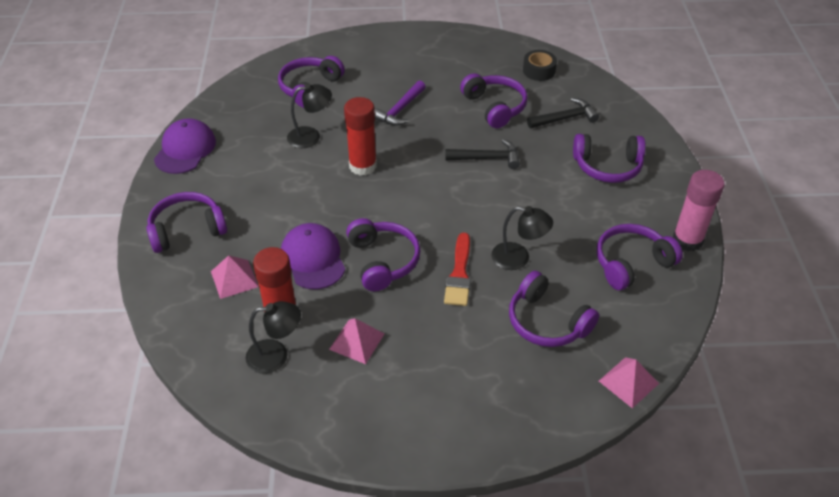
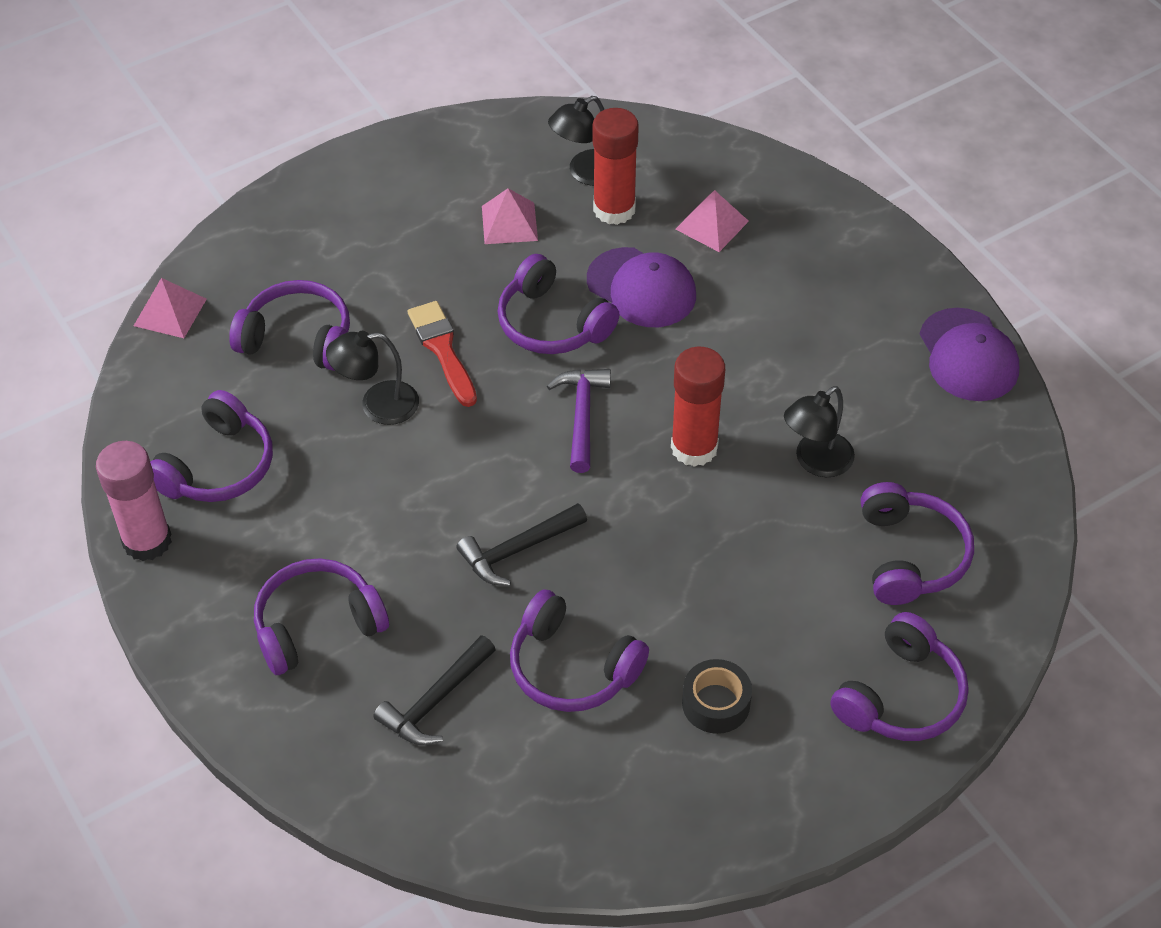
camera: 150 degrees right, 5 degrees up
purple headphones [146,192,227,253] -> purple headphones moved to [830,612,969,741]
purple hammer [374,81,426,125] -> purple hammer moved to [547,369,611,473]
black tape [523,50,557,81] -> black tape moved to [682,659,752,734]

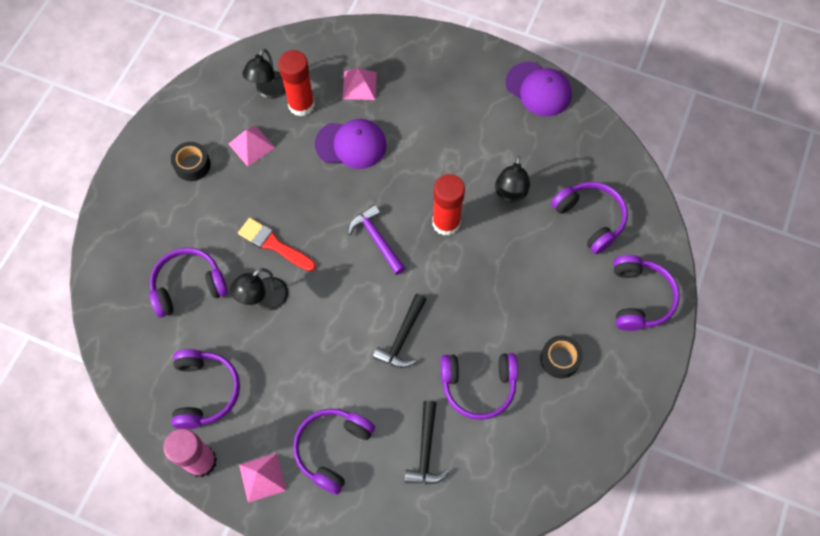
camera: 35 degrees left, 15 degrees up
pink pyramid [134,278,207,338] -> pink pyramid moved to [239,453,286,503]
purple headphones [497,254,620,354] -> none
none -> black tape [171,142,211,181]

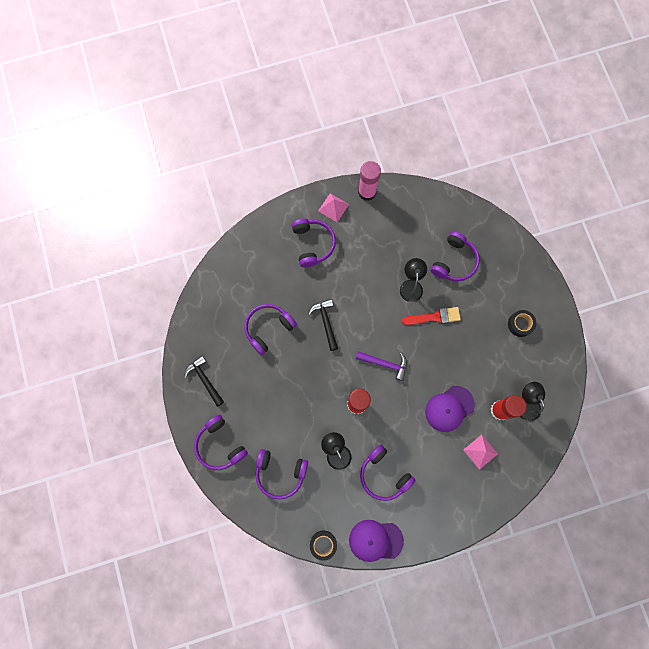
camera: 140 degrees right, 10 degrees up
purple headphones [172,349,240,429] -> purple headphones moved to [360,444,415,501]
pink pyramid [229,125,275,166] -> none
black hammer [404,401,449,485] -> black hammer moved to [184,356,224,407]
black tape [540,335,583,379] -> black tape moved to [310,531,337,561]

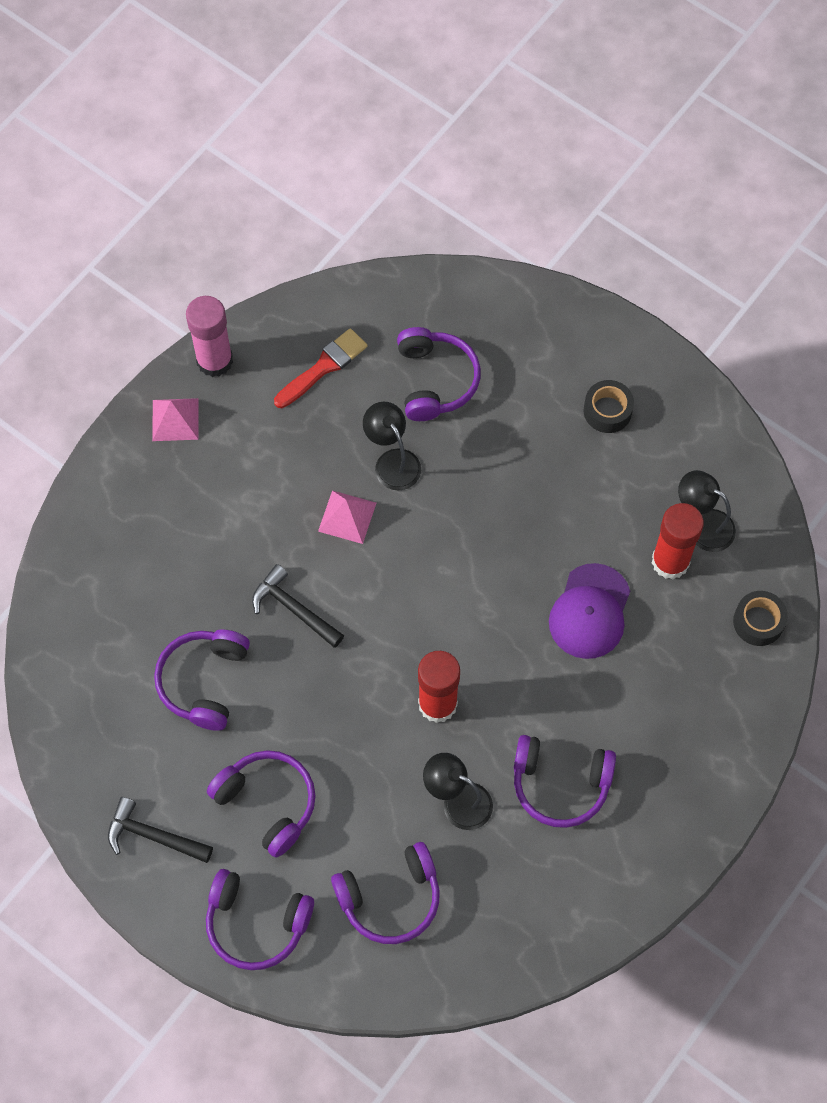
camera: 35 degrees left, 10 degrees down
purple headphones [291,219,336,267] -> purple headphones moved to [207,750,316,858]
black tape [310,531,337,561] -> black tape moved to [733,591,788,646]
purple cap [349,520,404,562] -> none
purple hammer [356,351,407,381] -> none
red brush [402,307,461,325] -> red brush moved to [274,328,367,408]
pink pyramid [463,435,498,470] -> pink pyramid moved to [318,490,376,544]

